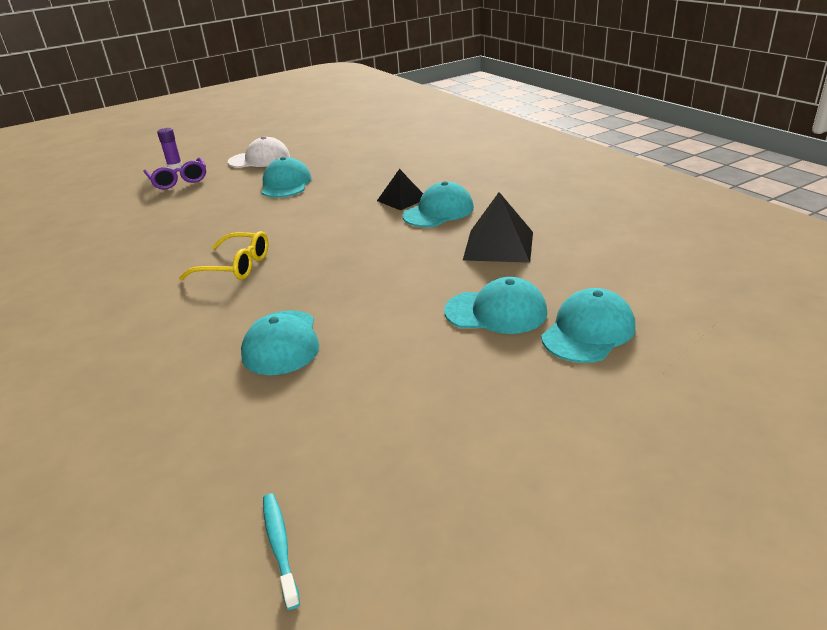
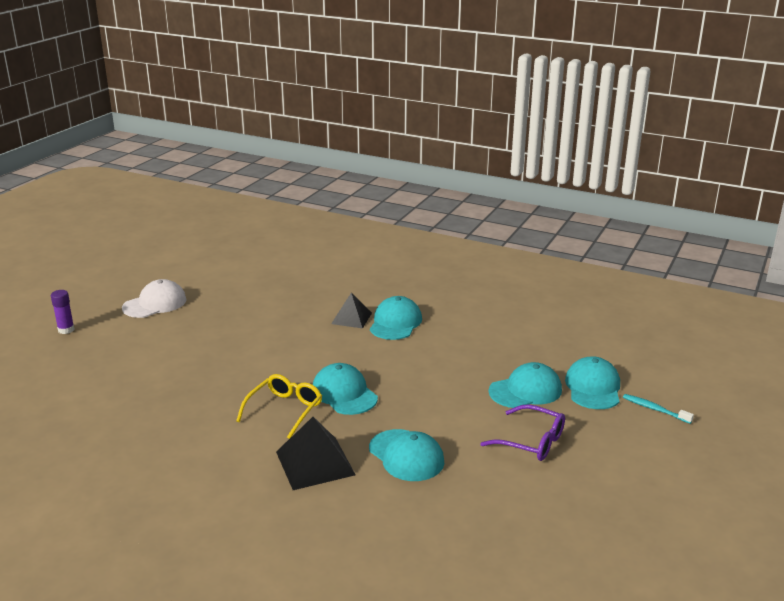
camera: 35 degrees left, 5 degrees down
purple glasses [143,157,206,190] -> purple glasses moved to [480,404,565,461]
yellow glasses [179,231,269,280] -> yellow glasses turned 45 degrees counterclockwise [236,374,322,439]
turquoise cap [262,157,312,198] -> turquoise cap moved to [312,363,378,415]
turquoise toothbrush [263,493,300,610] -> turquoise toothbrush moved to [623,394,694,424]
black pyramid [463,192,533,263] -> black pyramid moved to [276,417,356,490]

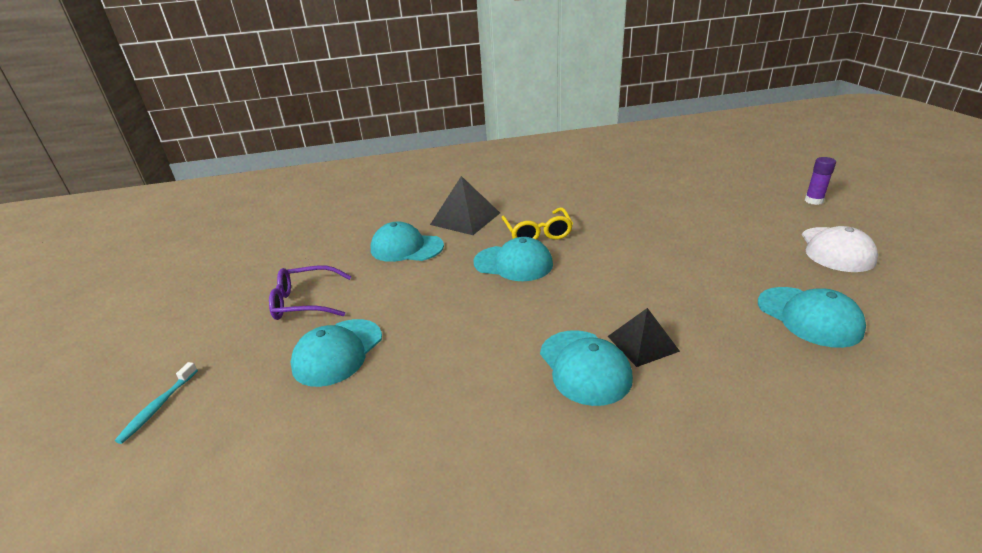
camera: 145 degrees right, 5 degrees up
turquoise cap [565,356,620,409] -> turquoise cap moved to [758,287,866,348]
turquoise toothbrush [623,394,694,424] -> turquoise toothbrush turned 105 degrees clockwise [115,362,198,444]

